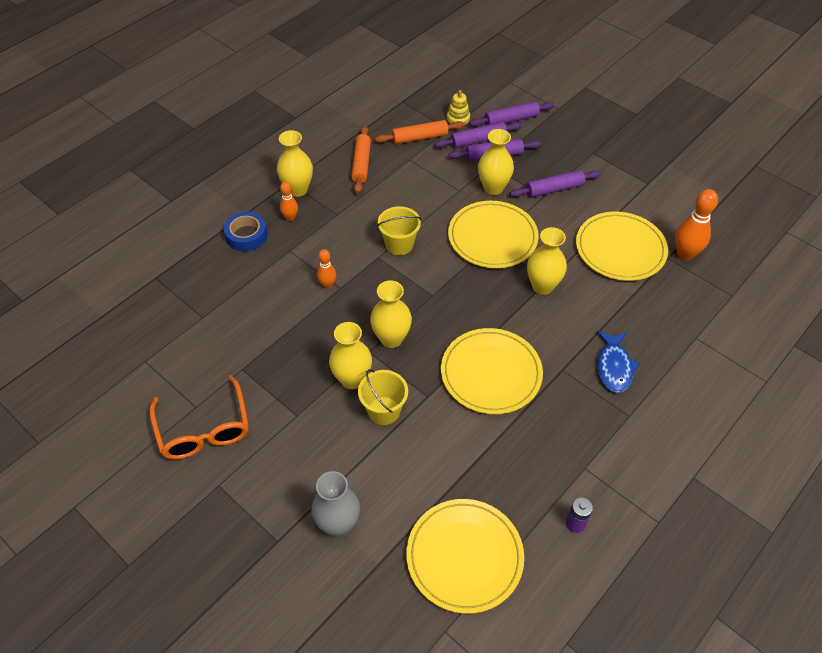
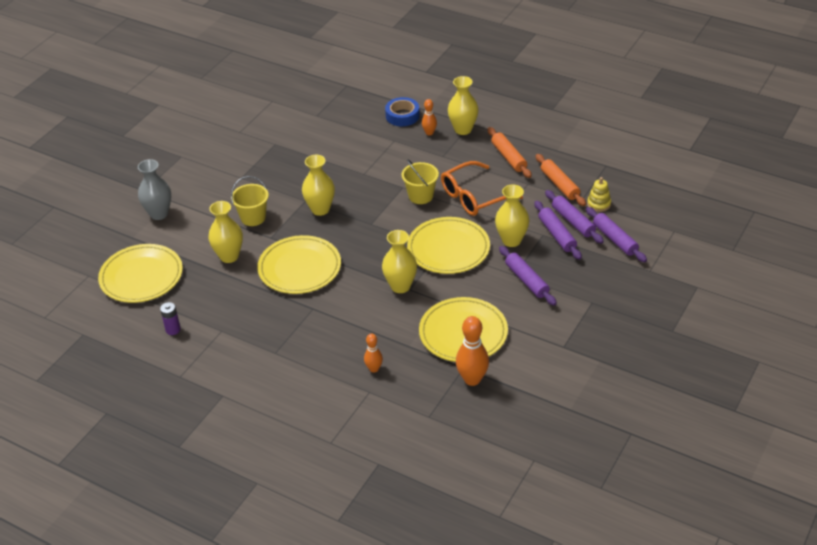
camera: 80 degrees right, 10 degrees down
orange glasses [149,375,249,460] -> orange glasses moved to [441,161,523,216]
orange bowling pin [317,249,336,289] -> orange bowling pin moved to [364,334,383,373]
yellow vase [329,322,372,389] -> yellow vase moved to [208,201,243,263]
orange rolling pin [351,126,371,194] -> orange rolling pin turned 75 degrees clockwise [488,127,532,178]
blue fish [597,331,640,393] -> none

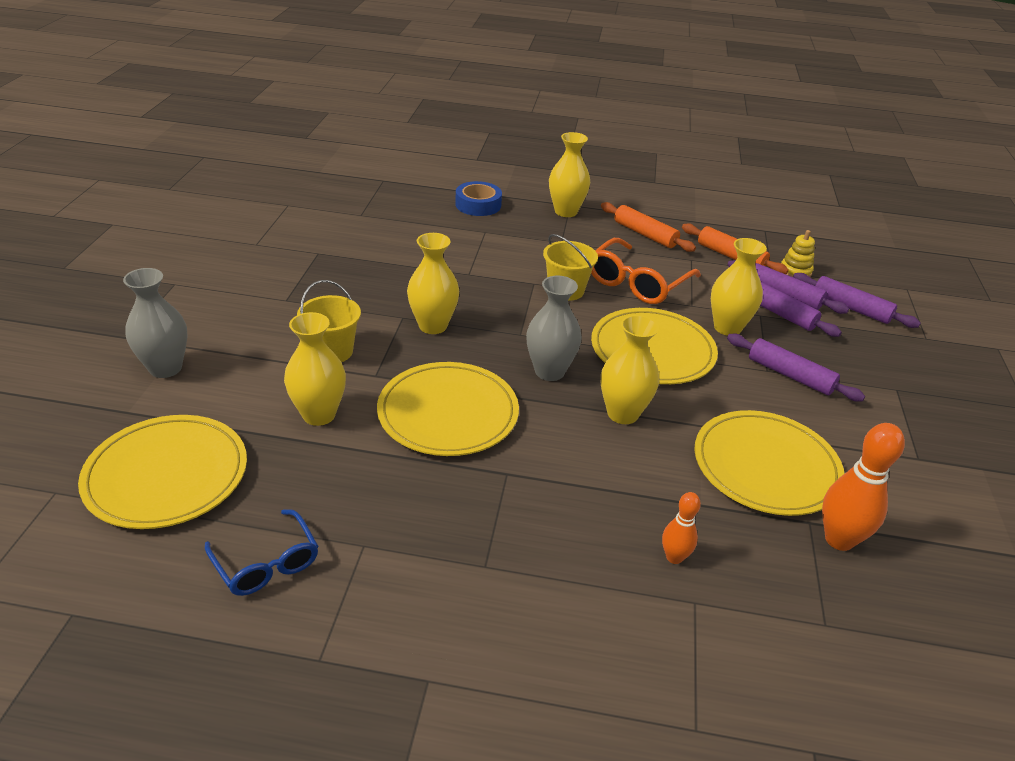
camera: 25 degrees left, 5 degrees down
purple battery [160,302,181,335] -> blue glasses [205,509,318,596]
orange bowling pin [422,99,437,136] -> none
none -> grey vase [526,276,582,381]

